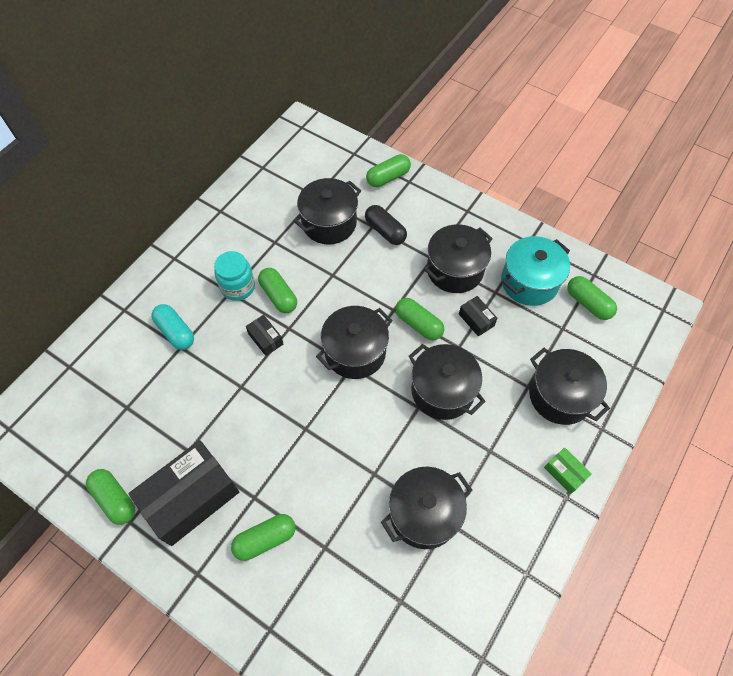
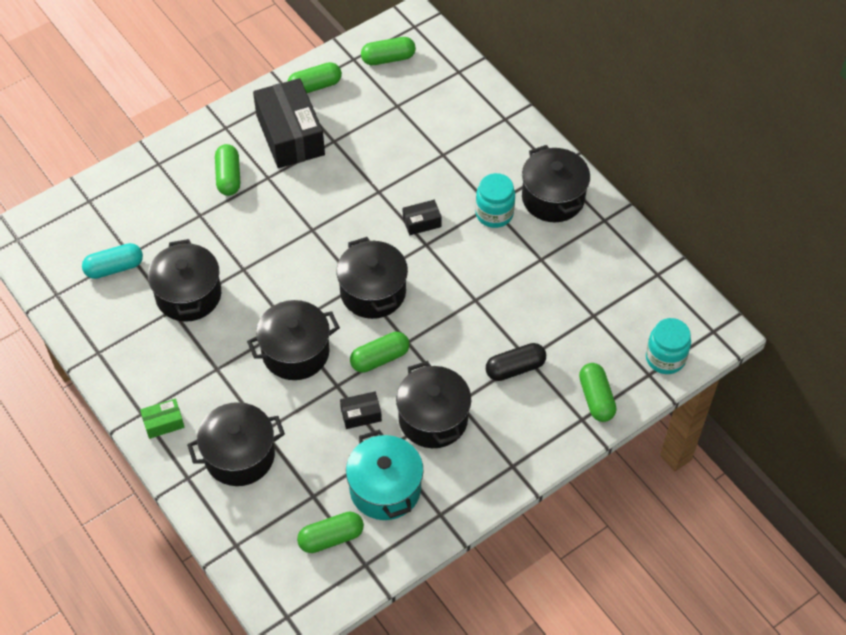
camera: 110 degrees right, 5 degrees down
turquoise capsule [152,304,194,350] -> turquoise capsule moved to [82,243,143,279]
green capsule [258,268,297,313] -> green capsule moved to [361,37,416,65]
black pot [294,178,361,245] -> black pot moved to [522,145,590,222]
none -> turquoise jar [646,318,691,374]

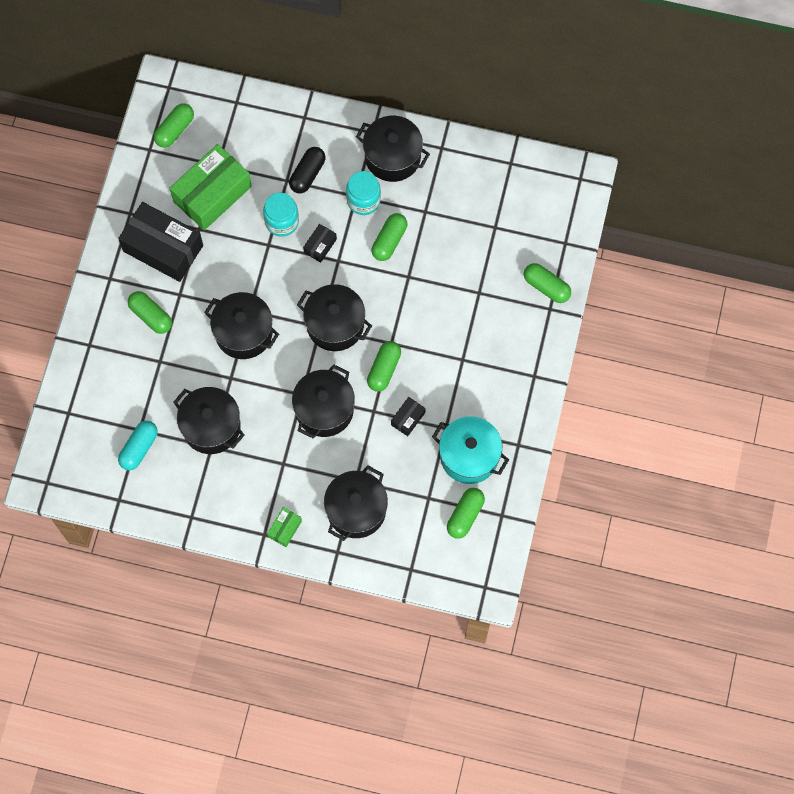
camera: 40 degrees left, 15 degrees up
green capsule [288,62,342,93] -> green capsule moved to [371,213,407,261]
black pot [396,361,471,448] -> black pot moved to [204,292,279,359]
black capsule [486,343,546,381] -> black capsule moved to [289,147,326,194]
turquoise jar [646,318,691,374] -> turquoise jar moved to [263,193,299,237]
none -> green box [170,144,252,230]

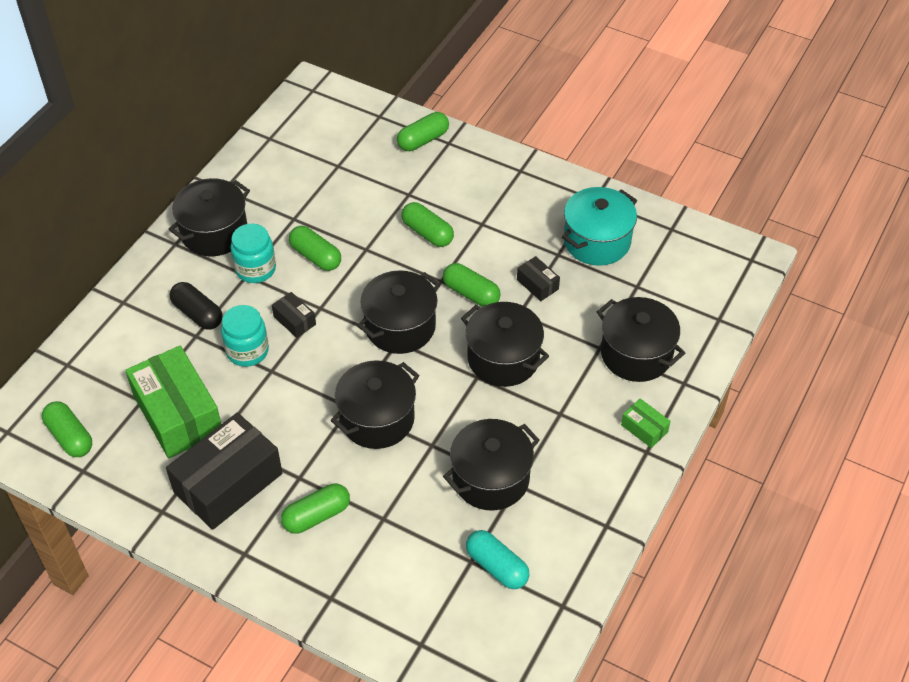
camera: 75 degrees left, 20 degrees down
green capsule [447,488,485,539] -> green capsule moved to [402,202,454,247]

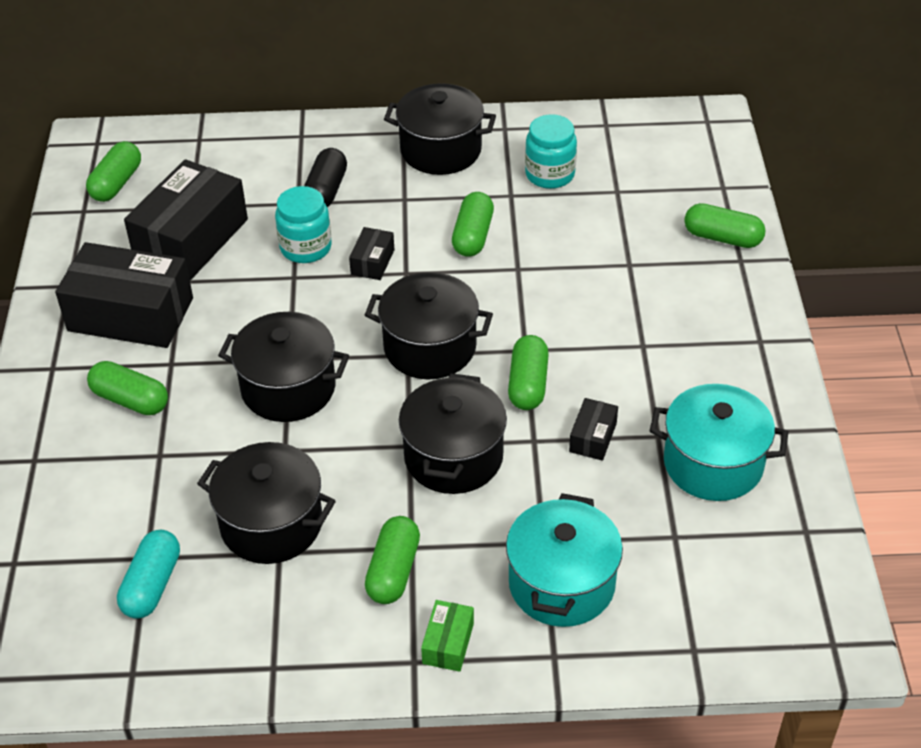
camera: 60 degrees right, 5 degrees down
green box [125,346,221,458] -> black box [124,159,248,280]
turquoise jar [231,223,276,283] -> turquoise jar moved to [525,114,577,189]
green capsule [402,202,454,247] -> green capsule moved to [365,516,420,604]
black pot [597,297,685,382] -> turquoise pot [506,493,623,627]

